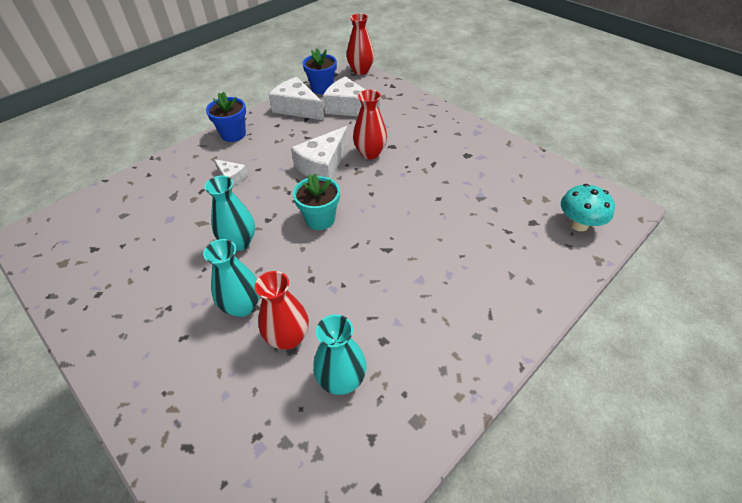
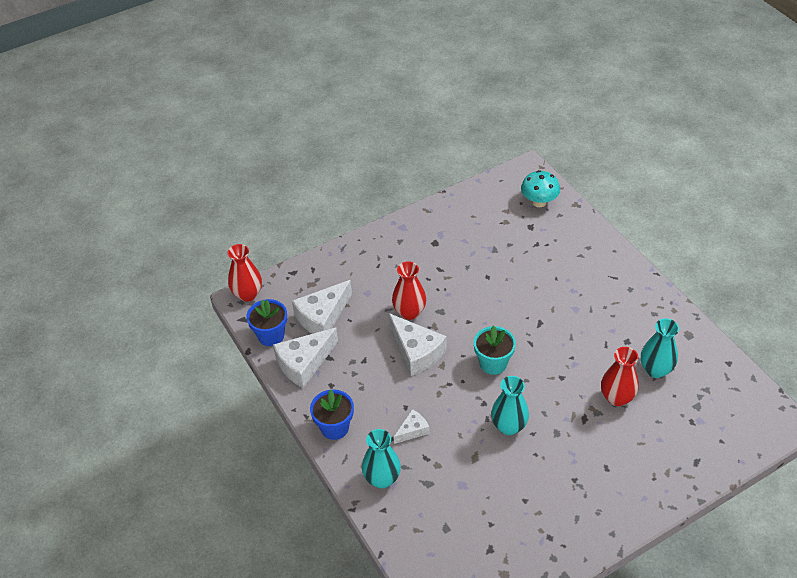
camera: 75 degrees left, 0 degrees up
turquoise vase [203,239,260,317] -> turquoise vase moved to [362,429,401,488]

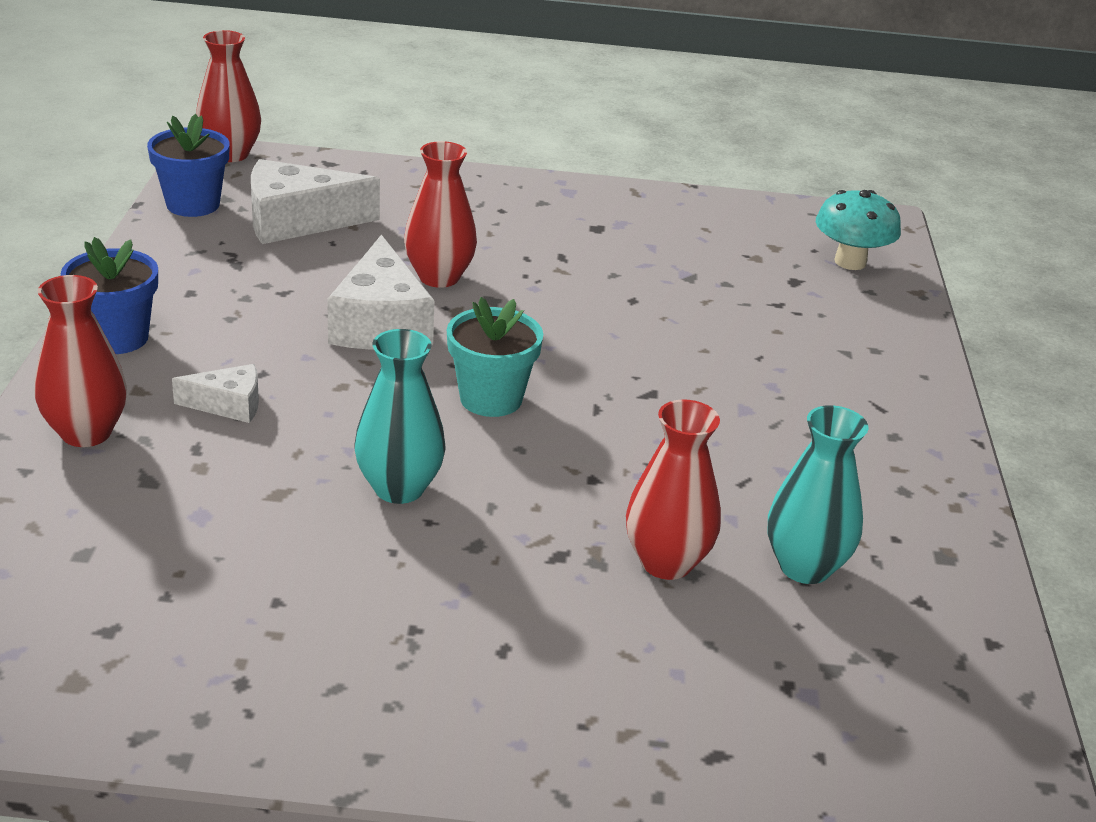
camera: 30 degrees right, 15 degrees down
white cheese [273,328,338,388] -> none
turquoise vase [362,429,401,488] -> red vase [35,275,127,447]

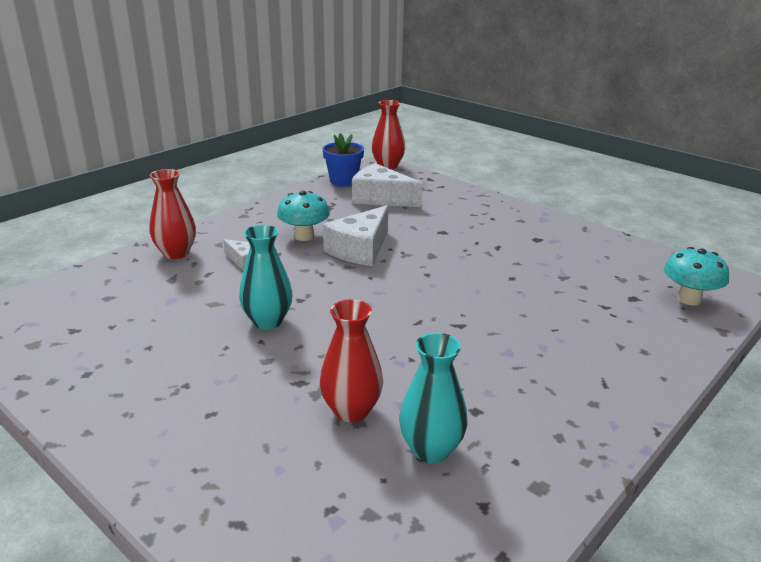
camera: 40 degrees right, 5 degrees down
blue flower pot [61,237,158,354] -> none
red vase [404,141,477,288] -> none
turquoise flower pot [447,297,543,417] -> none
none -> turquoise mushroom [277,191,330,241]

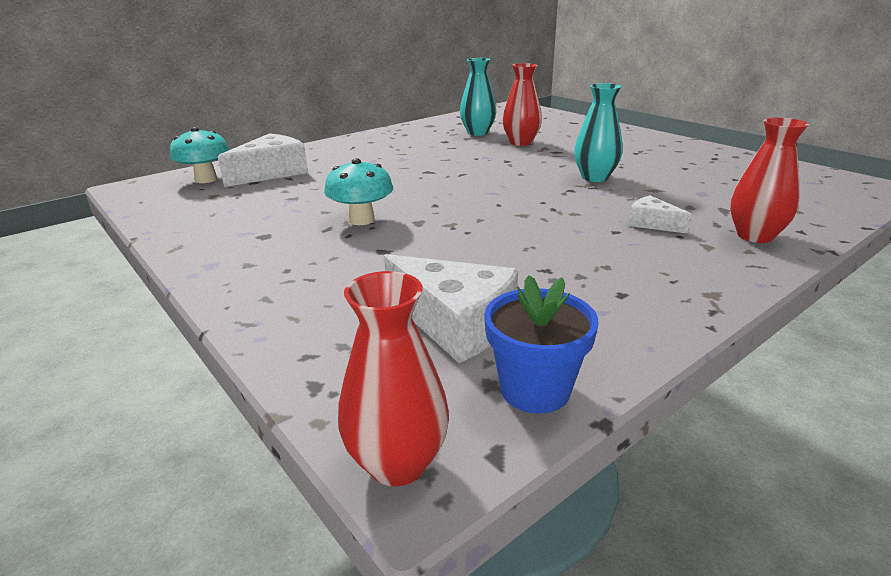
camera: 170 degrees left, 0 degrees up
turquoise mushroom [277,191,330,241] -> turquoise mushroom moved to [324,158,393,225]
white cheese [323,205,388,266] -> white cheese moved to [218,133,308,187]

